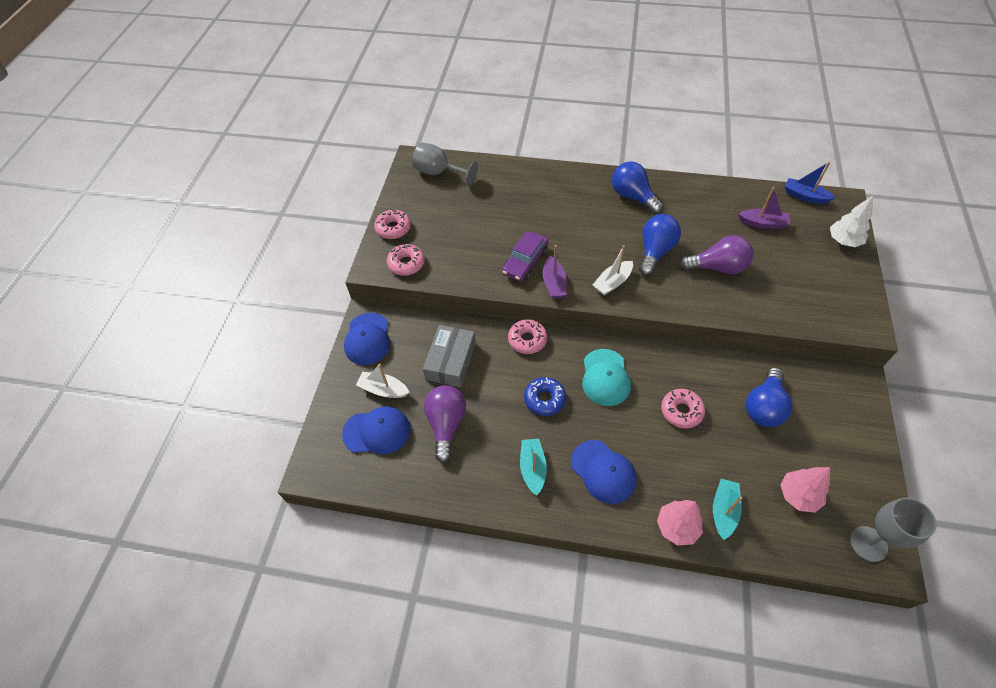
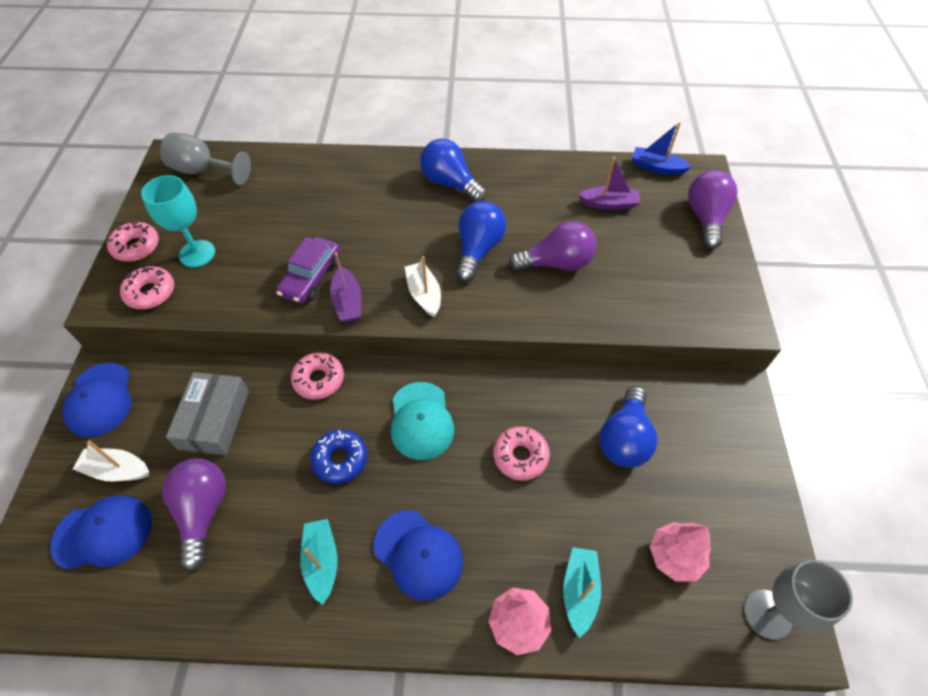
camera: 10 degrees left, 0 degrees up
white boat [593,245,633,295] -> white boat turned 120 degrees clockwise [405,256,441,317]
white tree [830,196,873,247] -> purple light bulb [688,170,737,249]
none -> turquoise goblet [141,175,215,267]

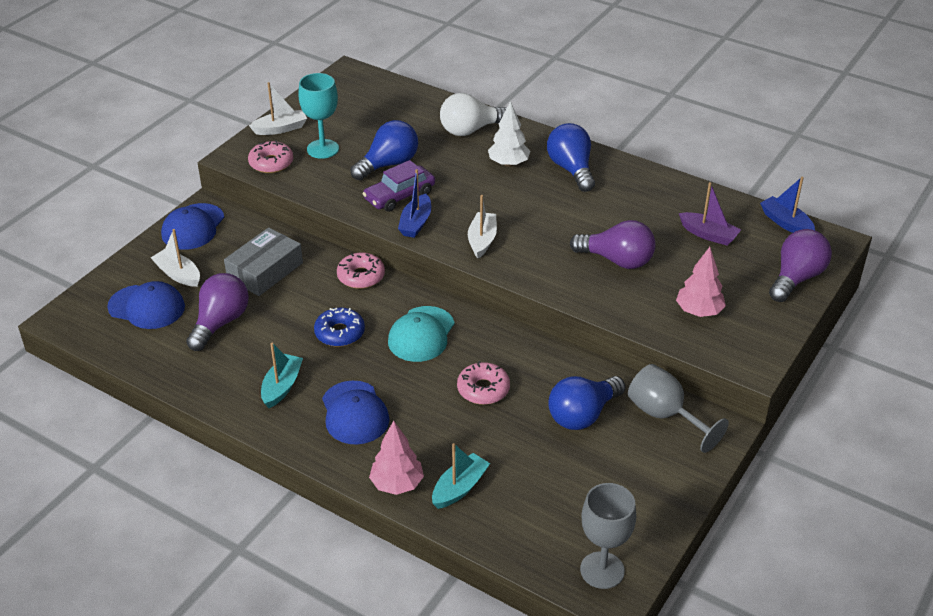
camera: 30 degrees right, 15 degrees down
pink donut [107,221,159,262] -> white boat [249,82,307,135]
grey goblet [160,132,251,185] -> grey goblet moved to [628,364,729,453]
purple boat [330,252,361,323] -> blue boat [398,169,431,238]
blue light bulb [456,201,506,282] -> blue light bulb moved to [351,120,418,180]
pink tree [650,522,711,582] -> pink tree moved to [676,247,726,317]
none -> white light bulb [440,93,507,136]
none -> white tree [488,101,530,167]

